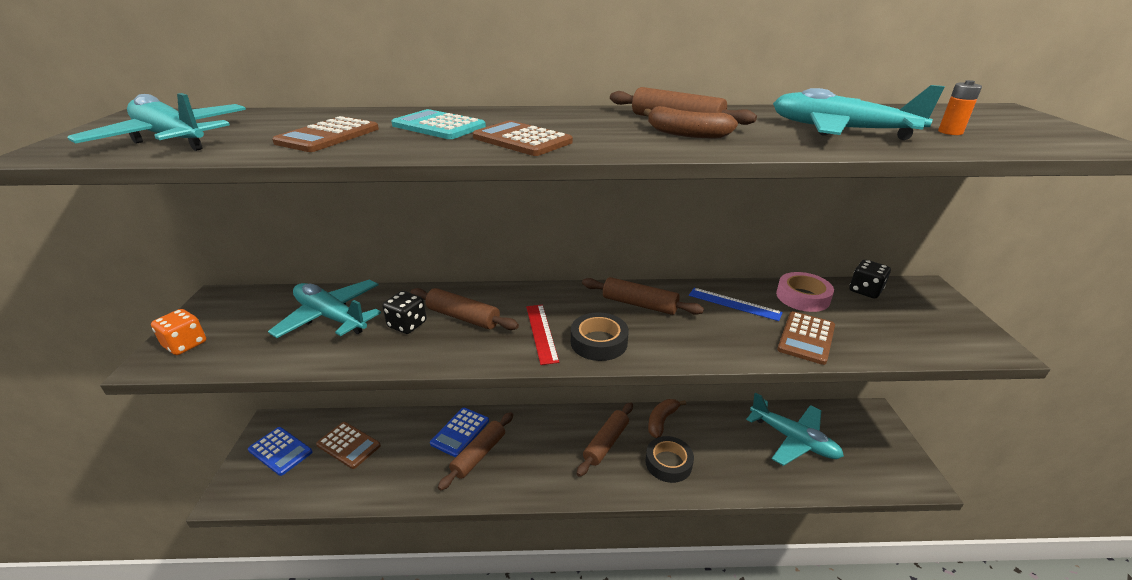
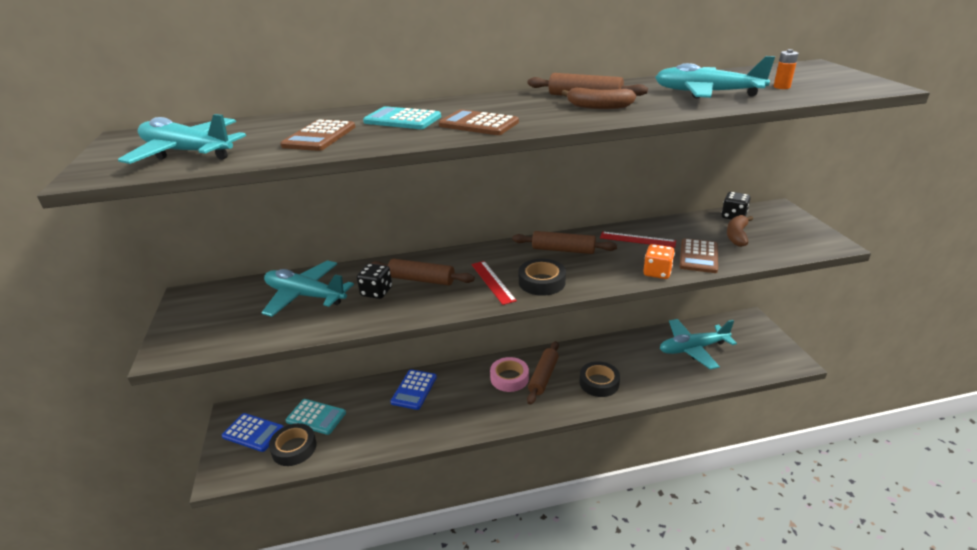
camera: 10 degrees left, 0 degrees up
orange dice [151,309,206,355] -> orange dice moved to [643,244,675,279]
brown calculator [316,422,381,469] -> turquoise calculator [286,399,346,435]
brown rolling pin [438,412,513,491] -> none
brown banana [648,399,686,438] -> brown banana moved to [727,215,753,247]
blue ruler [689,288,783,321] -> red ruler [600,231,676,247]
turquoise plane [746,393,844,466] -> turquoise plane turned 135 degrees clockwise [660,319,737,370]
pink tape [776,272,834,312] -> pink tape moved to [490,357,529,392]
none -> black tape [269,423,316,466]

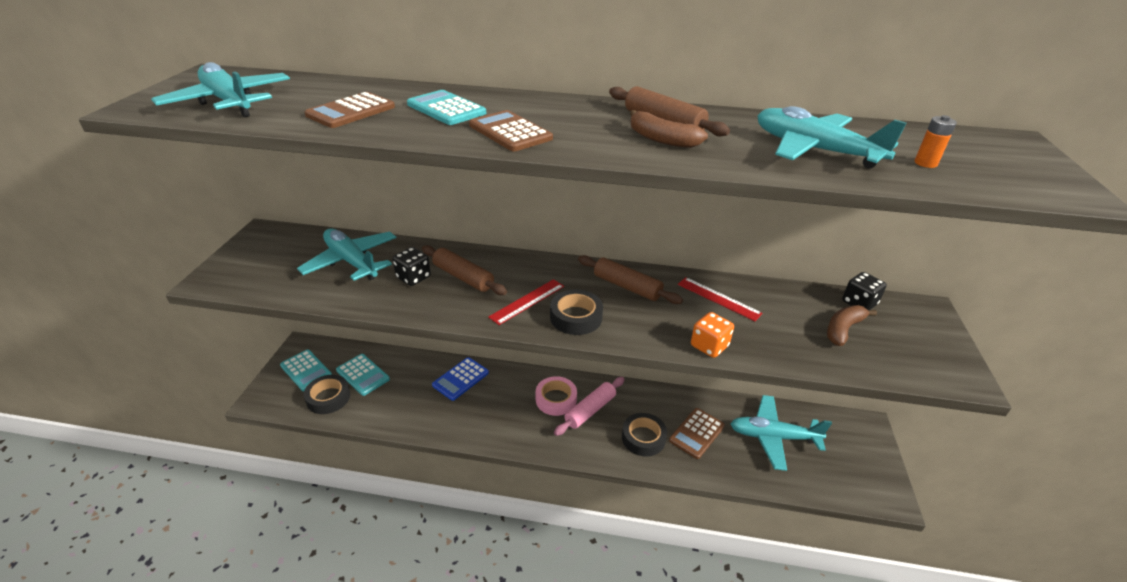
camera: 20 degrees right, 5 degrees up
blue calculator [222,413,284,452] -> turquoise calculator [280,350,332,391]
red ruler [471,261,517,305] -> red ruler turned 45 degrees clockwise [488,279,564,325]
brown rolling pin [527,341,559,405] -> pink rolling pin [554,377,625,436]
brown calculator [680,238,718,273] -> brown calculator moved to [669,408,725,459]

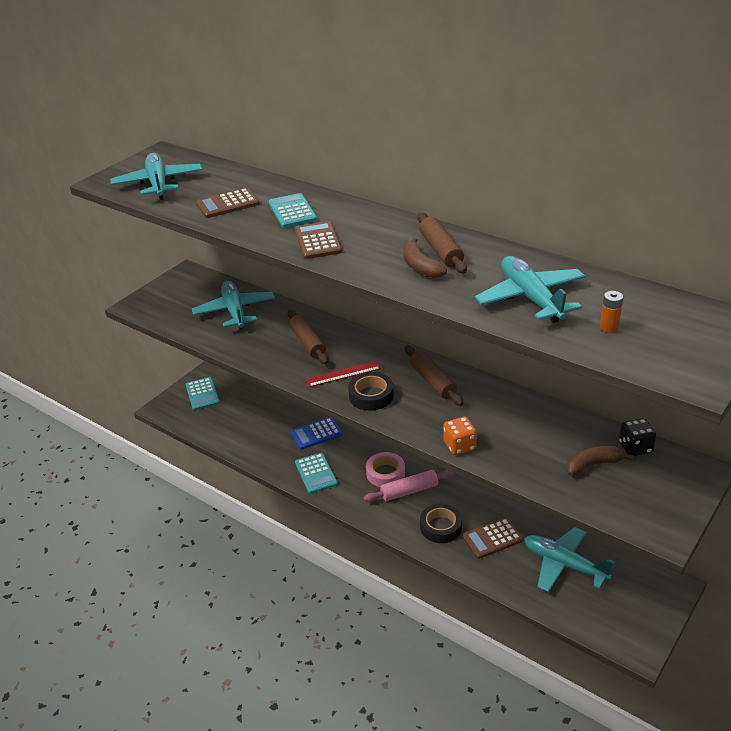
camera: 30 degrees right, 0 degrees up
black tape [304,375,350,414] -> none
turquoise calculator [336,354,390,396] -> turquoise calculator moved to [295,453,338,494]
black dice [392,247,431,286] -> none
red ruler [678,277,763,321] -> none

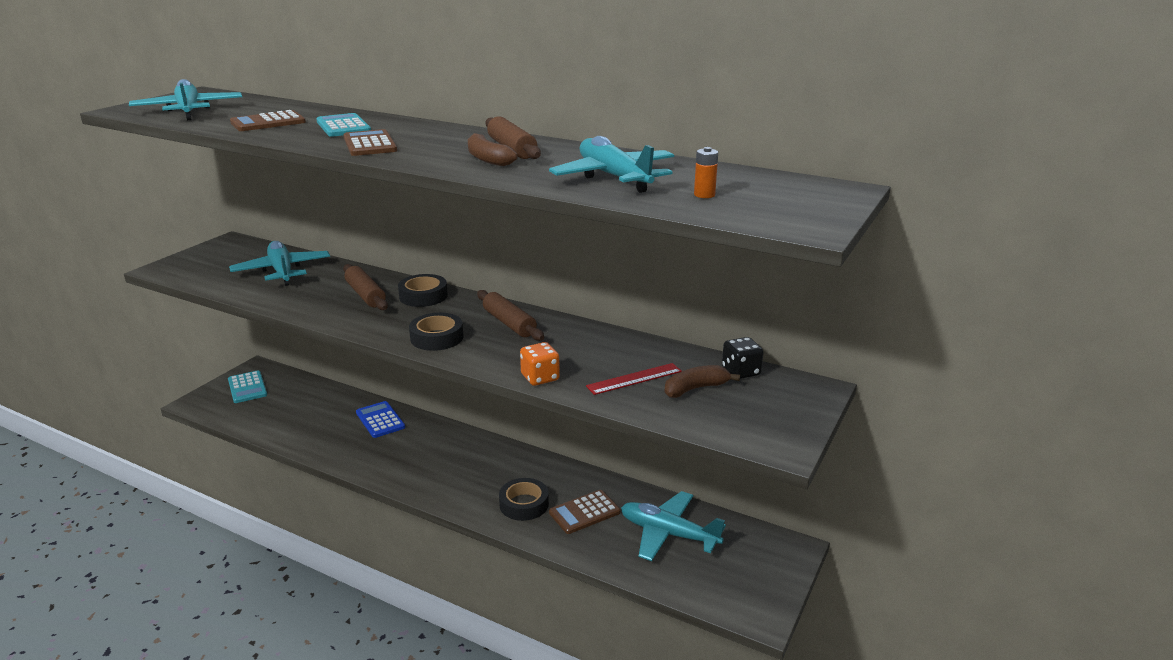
camera: 10 degrees left, 10 degrees down
blue calculator [290,417,343,450] -> blue calculator turned 90 degrees clockwise [356,401,405,438]
turquoise calculator [295,453,338,494] -> none
red ruler [305,361,381,387] -> red ruler moved to [586,363,682,395]
pink rolling pin [363,470,454,502] -> none
pink tape [366,452,405,487] -> none
none -> black tape [398,274,448,307]

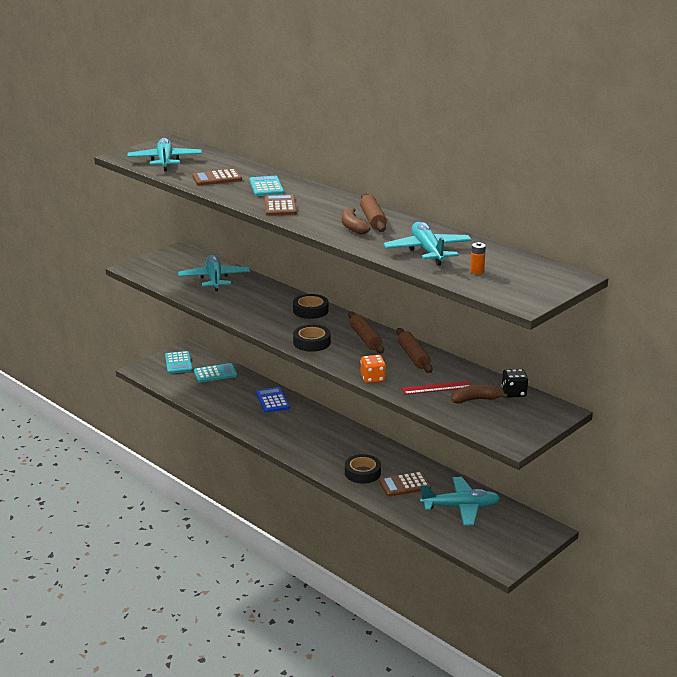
camera: 15 degrees right, 0 degrees up
brown rolling pin [343,264,388,310] -> brown rolling pin moved to [396,328,433,373]
turquoise plane [621,491,726,561] -> turquoise plane turned 135 degrees clockwise [420,477,500,526]
none -> turquoise calculator [194,363,237,383]

